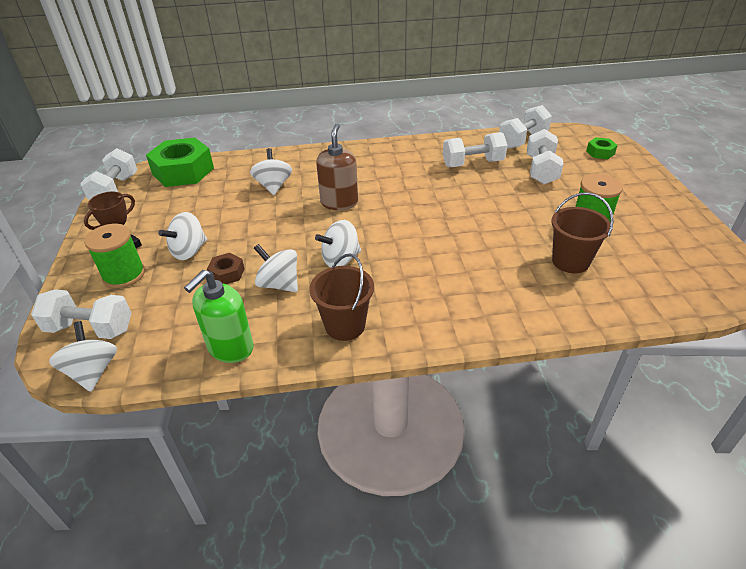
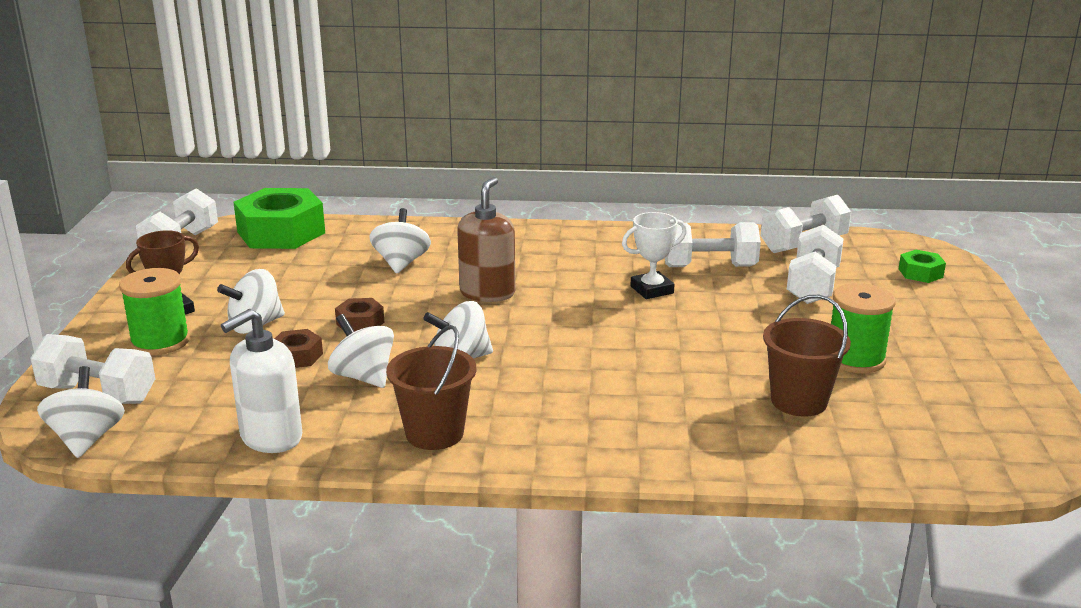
camera: 10 degrees right, 15 degrees down
green soap dispenser [184,270,254,363] -> white soap dispenser [221,309,302,453]
none -> brown nut [335,298,385,331]
none -> white trophy [622,212,687,299]

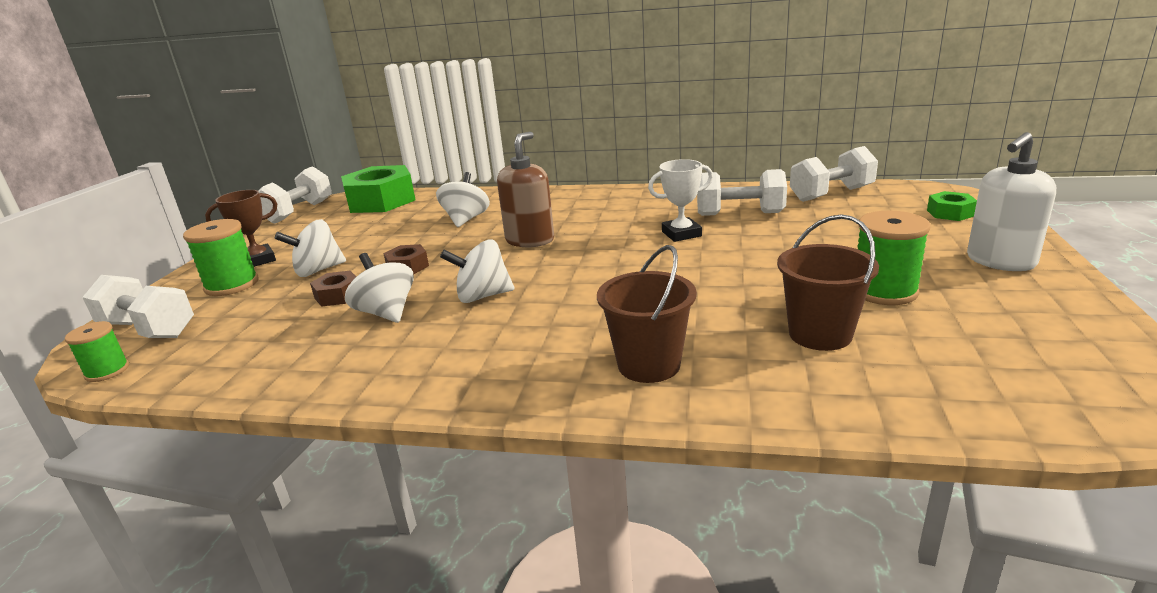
camera: 10 degrees right, 0 degrees up
white spinning top [37,366,125,458] -> green spool [65,321,129,382]
white soap dispenser [221,309,302,453] -> white soap dispenser moved to [967,132,1056,271]
brown bucket [386,325,476,450] -> brown bucket moved to [597,245,697,383]
white dumbbell [787,225,844,304] -> none

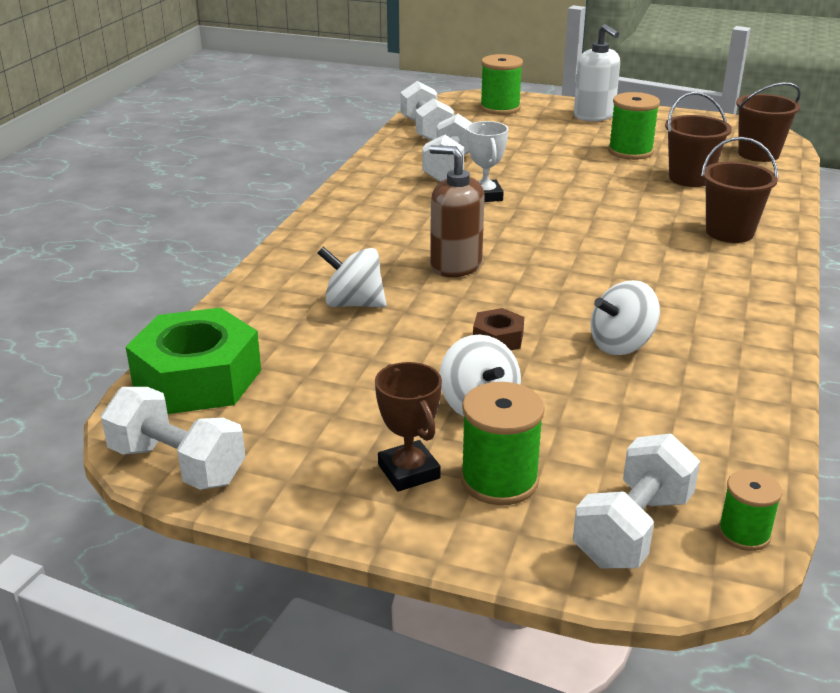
camera: 85 degrees left, 5 degrees up
brown nut [310,271,356,307] -> none
white spinning top [440,239,514,303] -> none
green nut [927,191,977,221] -> green spool [480,54,523,115]
none -> brown bucket [736,82,801,162]

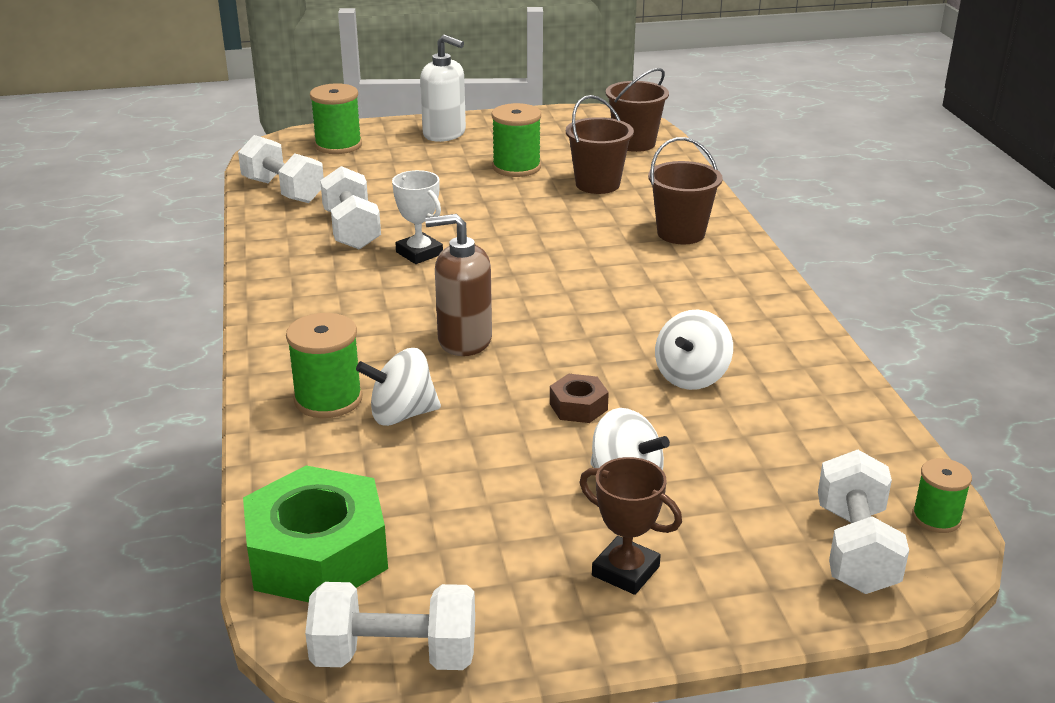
camera: 30 degrees left, 0 degrees up
green spool [460,382,545,505] -> green spool moved to [286,313,362,418]

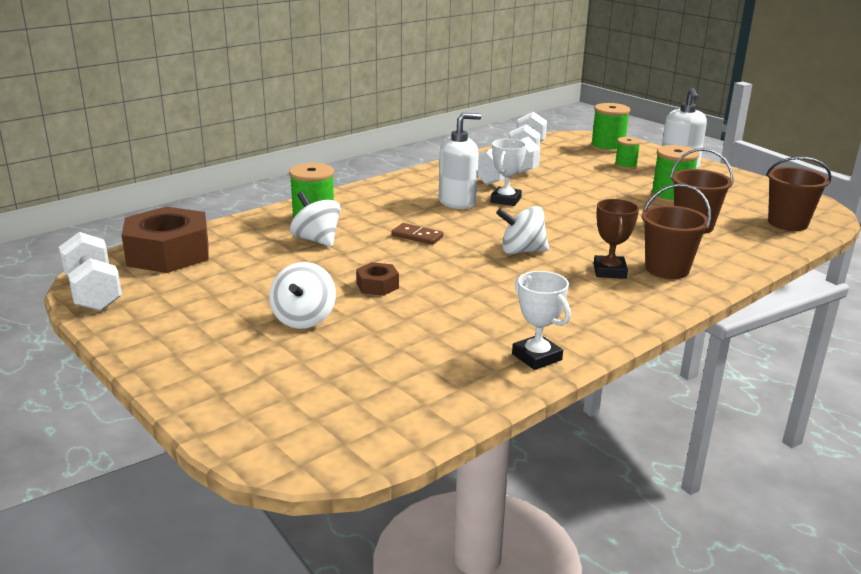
camera: 60 degrees right, 5 degrees down
green nut [243,465,388,602] -> brown nut [122,207,209,273]
brown soap dispenser [425,214,492,356] -> brown domino [392,223,443,245]
brown trophy [580,457,682,595] -> brown trophy moved to [594,199,639,279]
white spinning top [655,310,733,390] -> white spinning top moved to [496,206,549,254]
white dumbbell [818,450,909,594] -> none
green spool [912,458,972,533] -> green spool moved to [614,137,641,170]
none -> white soap dispenser [439,113,481,209]
none -> white trophy [512,271,571,370]

